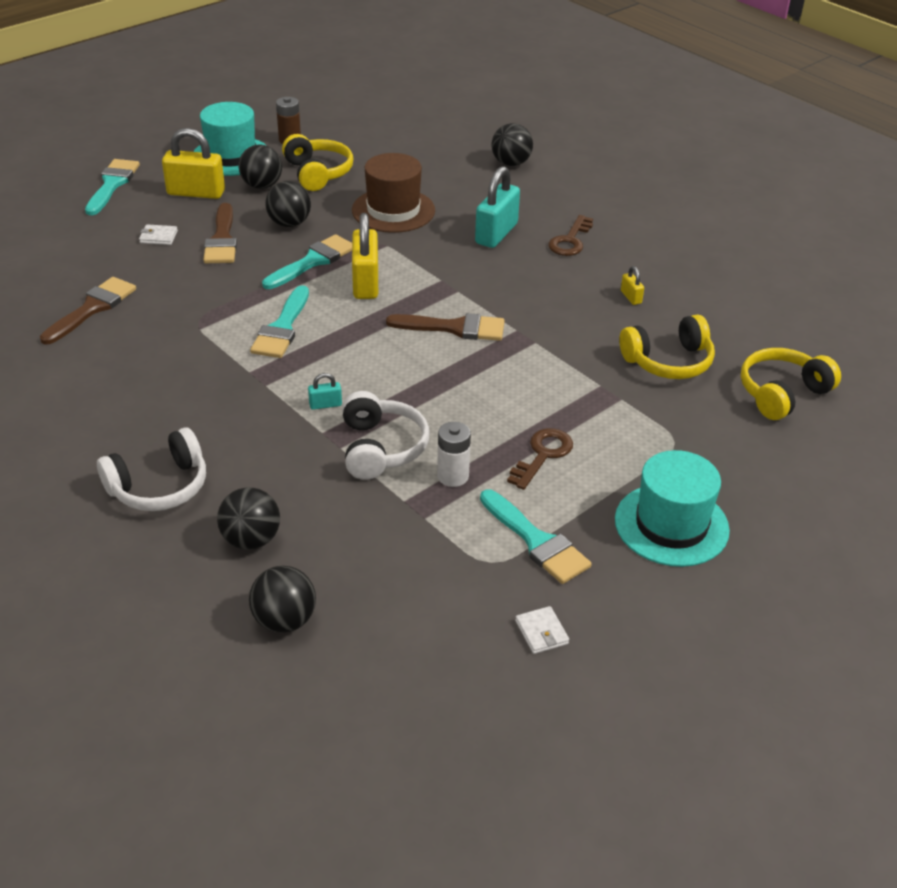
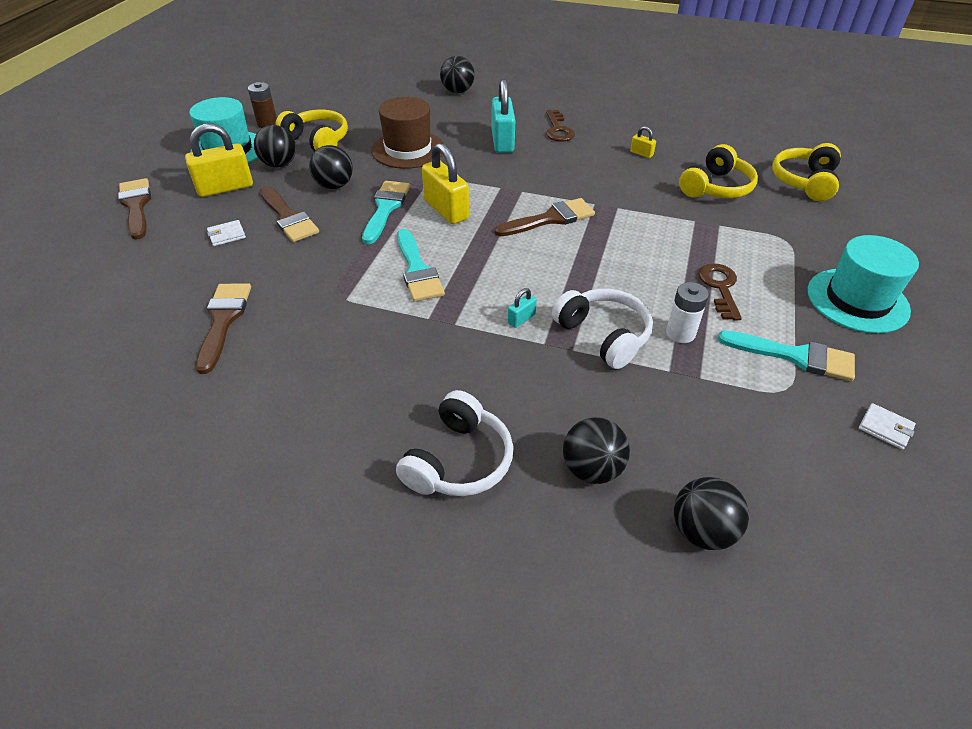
camera: 30 degrees left, 5 degrees up
turquoise brush [85,159,140,215] -> brown brush [118,178,151,240]

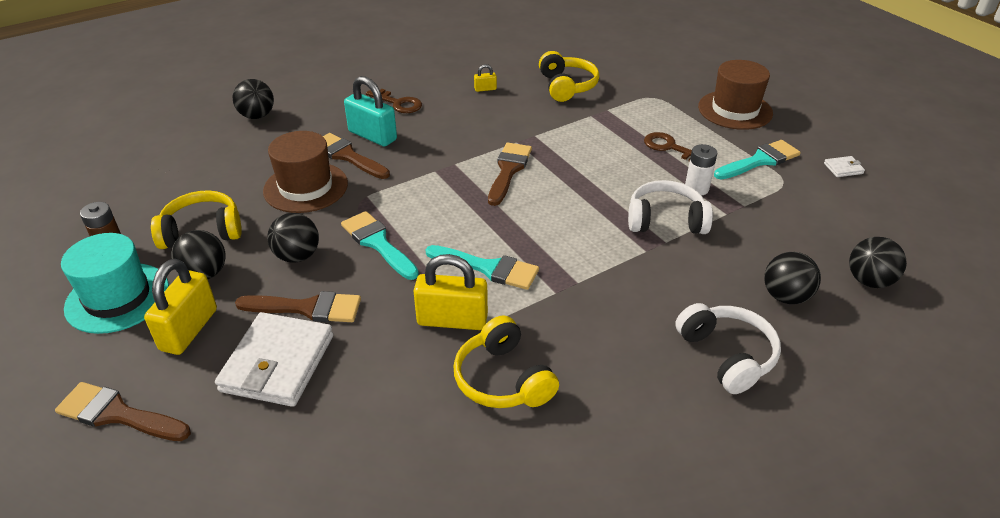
camera: 50 degrees left, 5 degrees down
brown brush [196,284,251,374] -> brown brush moved to [323,133,390,179]
white wallet [207,220,246,246] -> white wallet [215,312,333,407], size x2.42
yellow padlock [422,143,469,224] -> yellow padlock moved to [414,254,488,330]
turquoise padlock [508,288,537,328] -> none
yellow headphones [772,143,841,201] -> yellow headphones moved to [453,315,559,408]
turquoise hat [808,235,919,333] -> brown hat [698,60,773,130]

